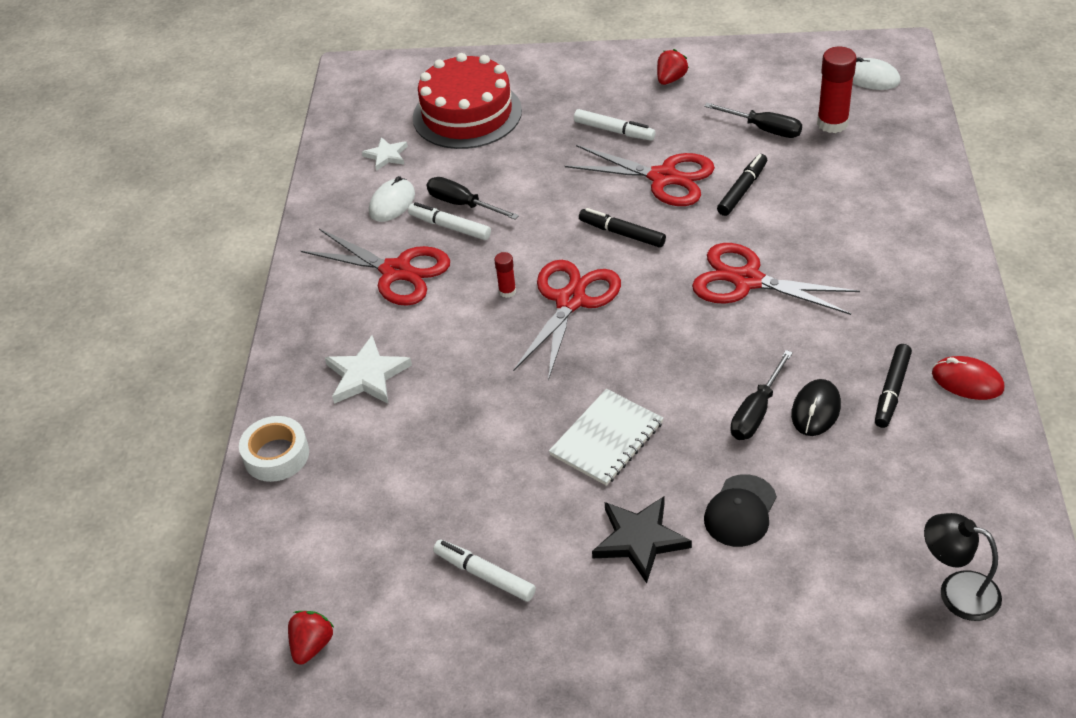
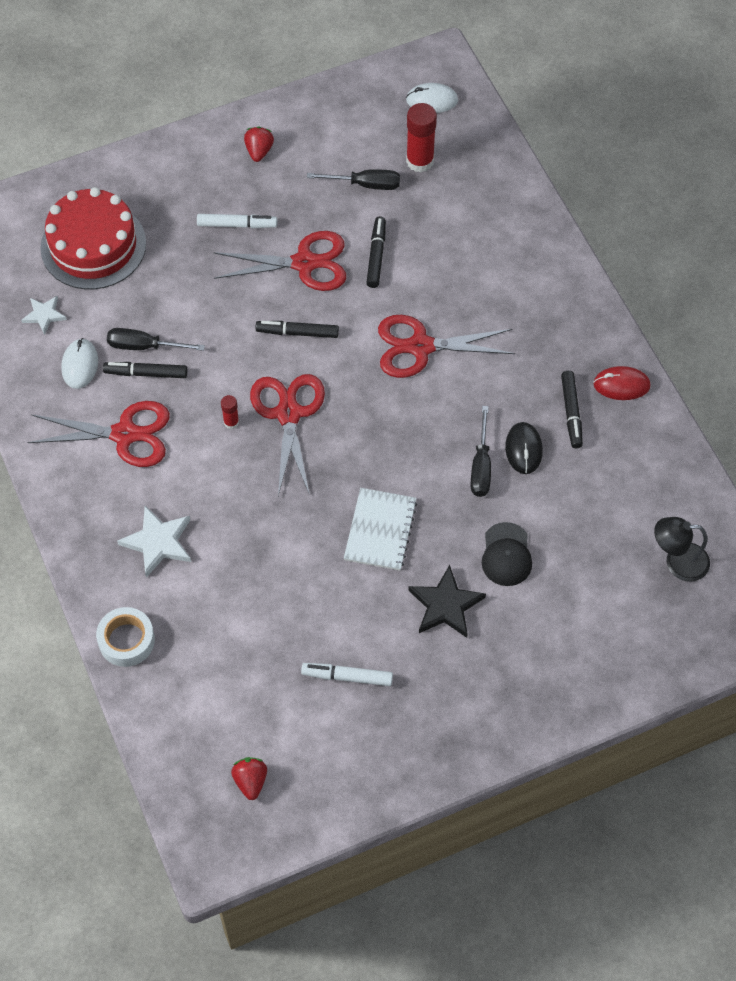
camera: 30 degrees left, 15 degrees up
white marker [408,202,491,240] -> black marker [103,362,187,378]

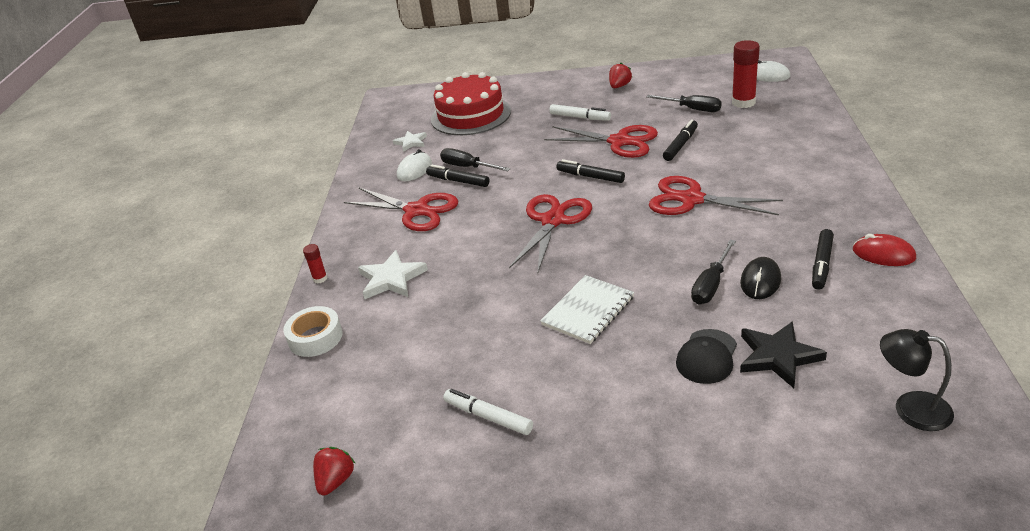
camera: 30 degrees right, 25 degrees down
red glue stick [221,395,239,429] -> red glue stick moved to [303,244,327,283]
black star [408,565,486,638] -> black star moved to [740,321,827,388]

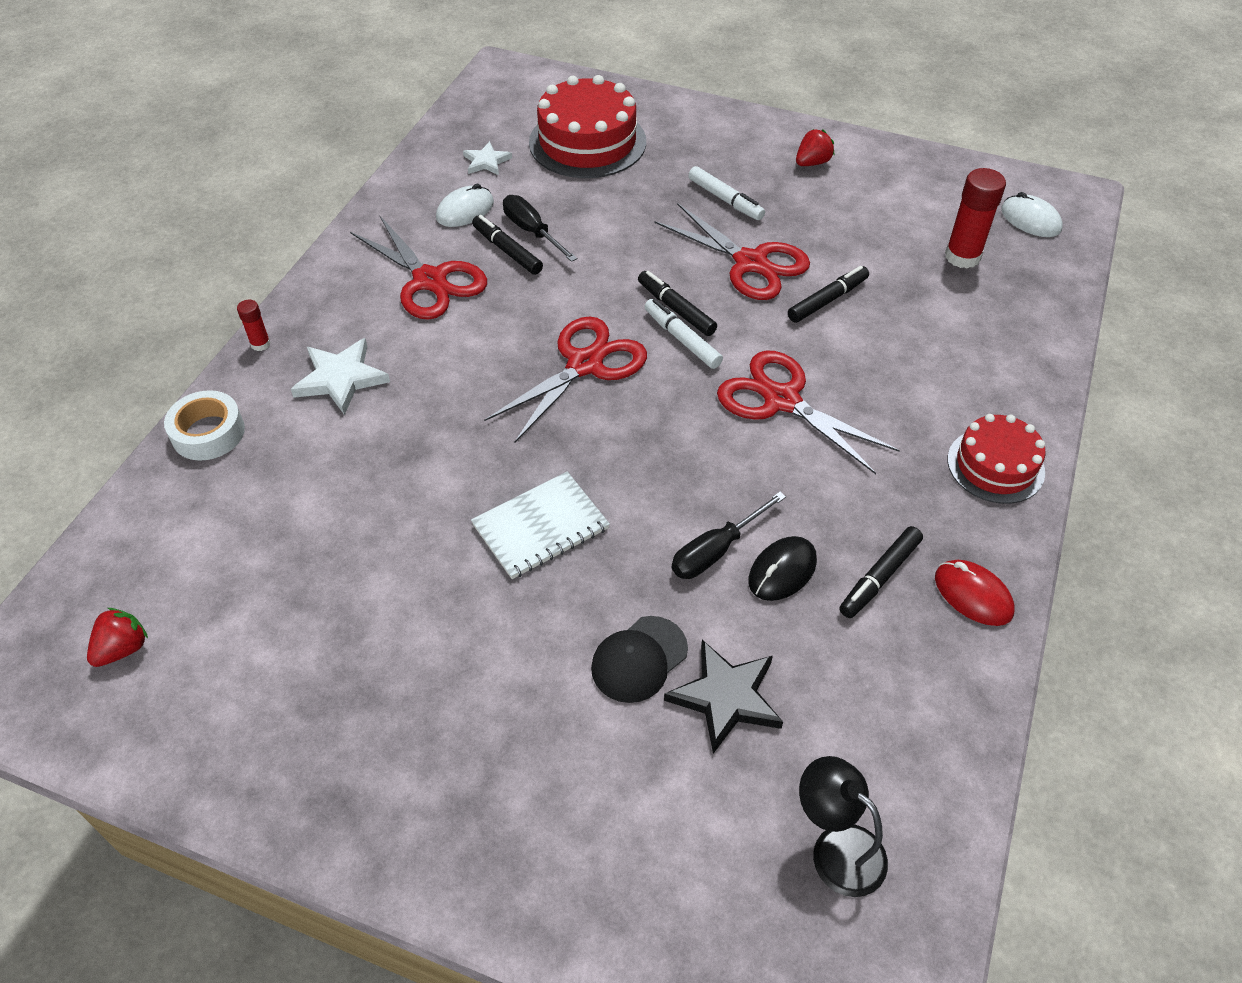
camera: 15 degrees right, 15 degrees up
white marker [443,389,533,435] -> white marker moved to [644,299,723,369]
black screwdriver [646,95,722,112] -> none
none -> red cake [947,414,1046,504]

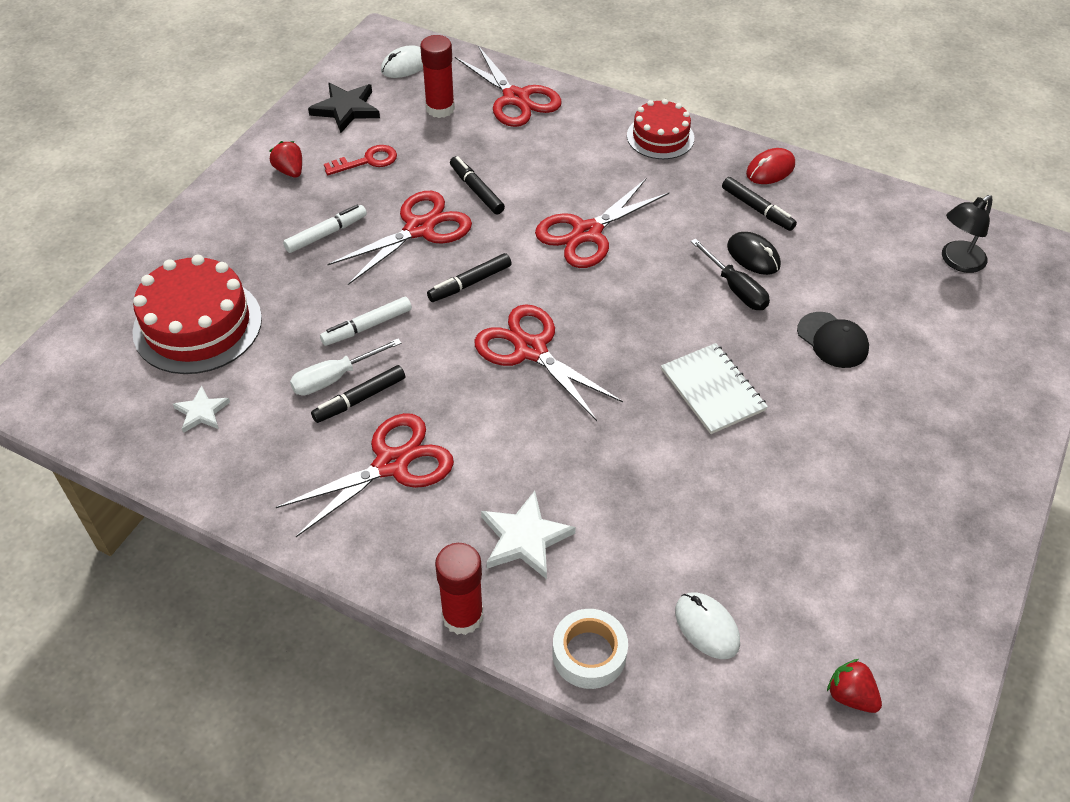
camera: 85 degrees left, 0 degrees up
red glue stick [237,300,271,351] -> red glue stick [435,543,483,635], size x1.95
white mouse [436,184,494,227] -> white mouse moved to [675,592,740,659]
black screwdriver [503,195,577,262] -> white screwdriver [290,338,402,396]
white marker [644,299,723,369] -> white marker moved to [320,297,412,346]
black star [664,640,783,753] -> black star moved to [308,83,380,133]
none -> red key [324,145,397,175]
none -> red scissors [455,46,562,127]

